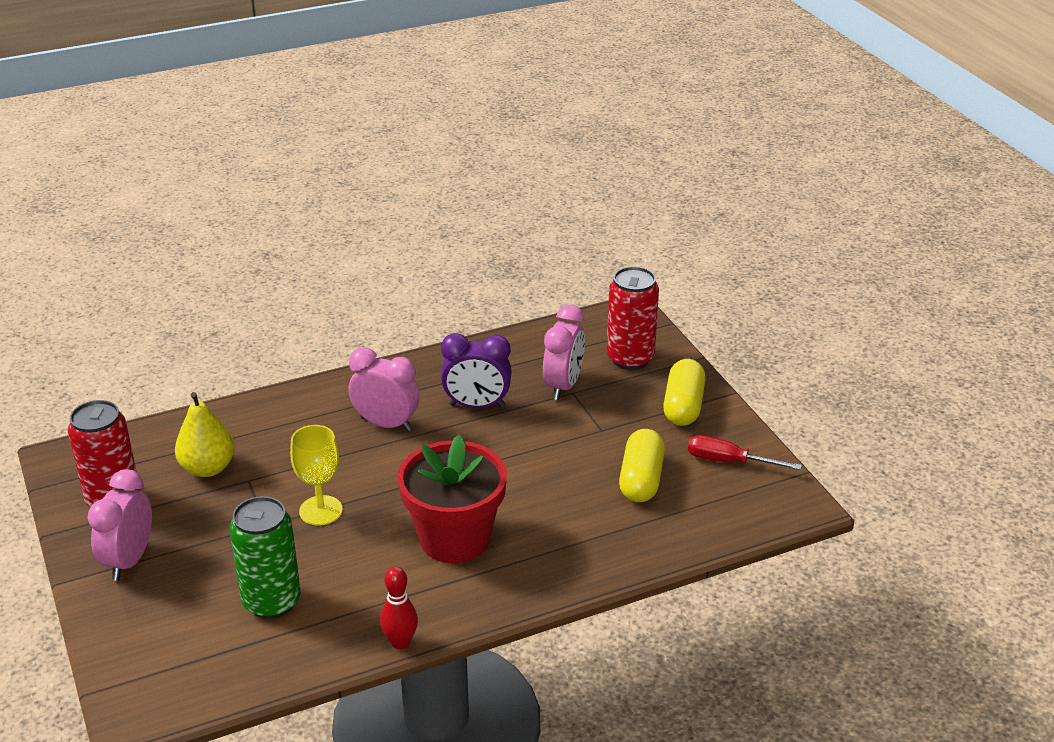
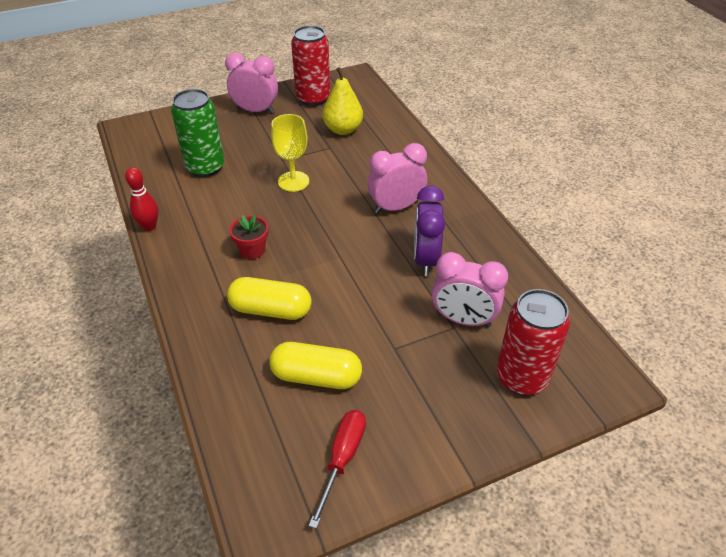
camera: 90 degrees right, 10 degrees up
pink clock [349,347,420,431] -> pink clock turned 135 degrees counterclockwise [367,143,427,214]
red flower pot [397,435,507,563] -> red flower pot [229,215,269,259], size x0.45
yellow capsule [663,359,706,426] -> yellow capsule moved to [227,277,312,320]

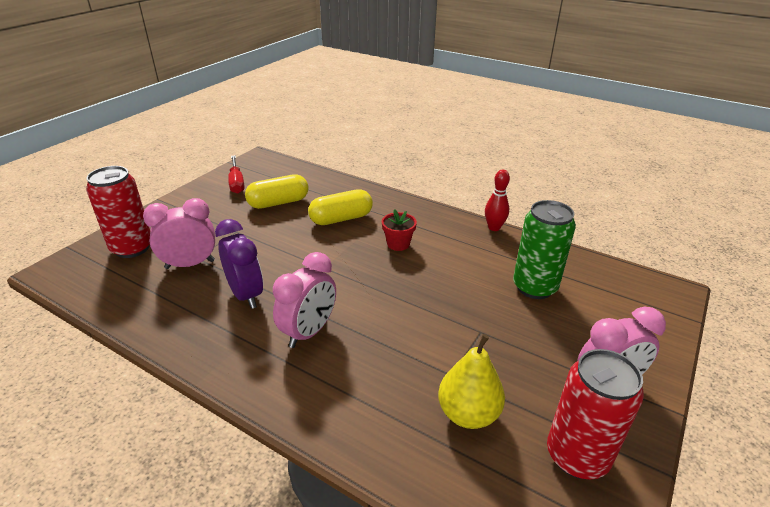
camera: 145 degrees right, 10 degrees down
yellow goblet [271,114,309,192] -> none

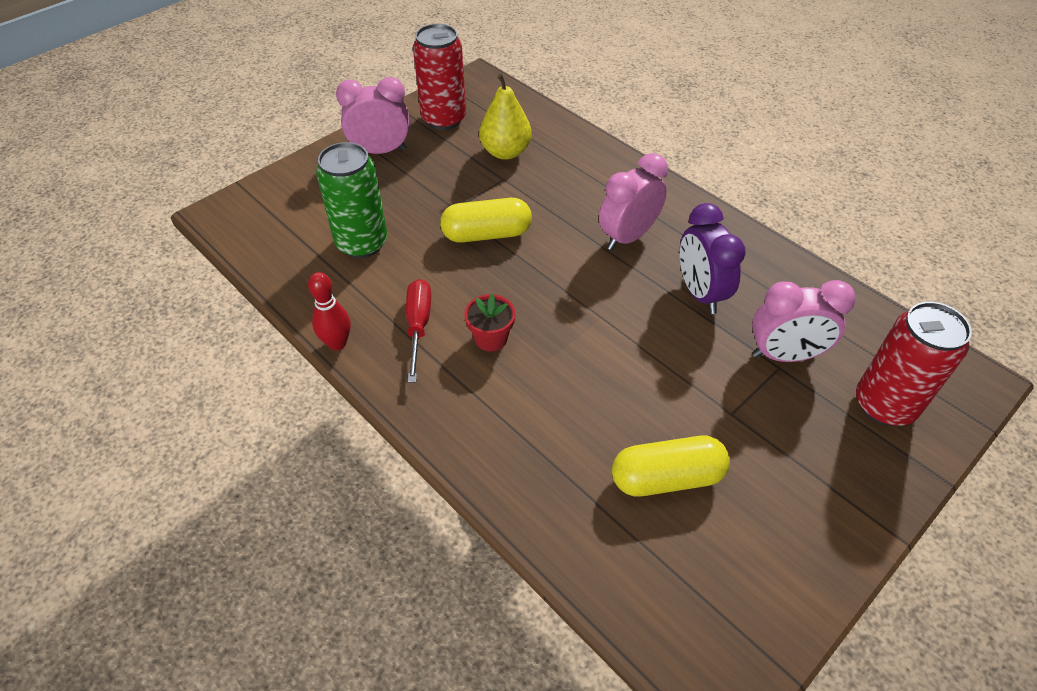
camera: 165 degrees left, 15 degrees up
red screwdriver [228,155,244,194] -> red screwdriver moved to [406,279,431,383]
yellow capsule [308,189,373,225] -> yellow capsule moved to [440,198,532,243]

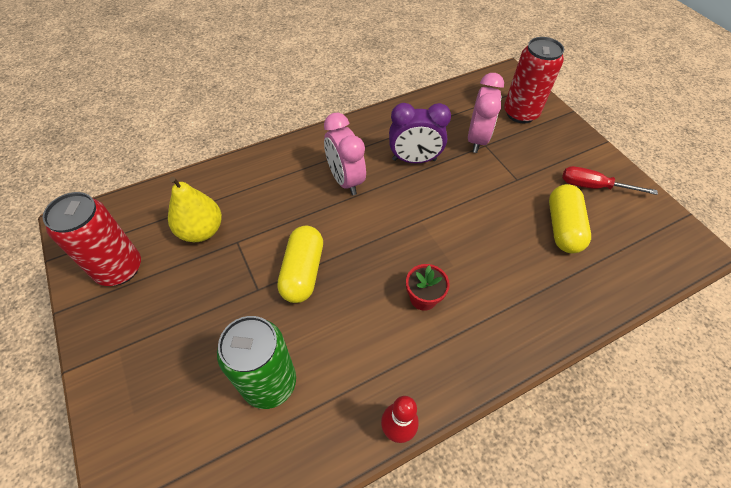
camera: 75 degrees left, 5 degrees up
pink clock [336,77,409,154] -> none
red screwdriver [406,279,431,383] -> red screwdriver moved to [562,166,658,195]

